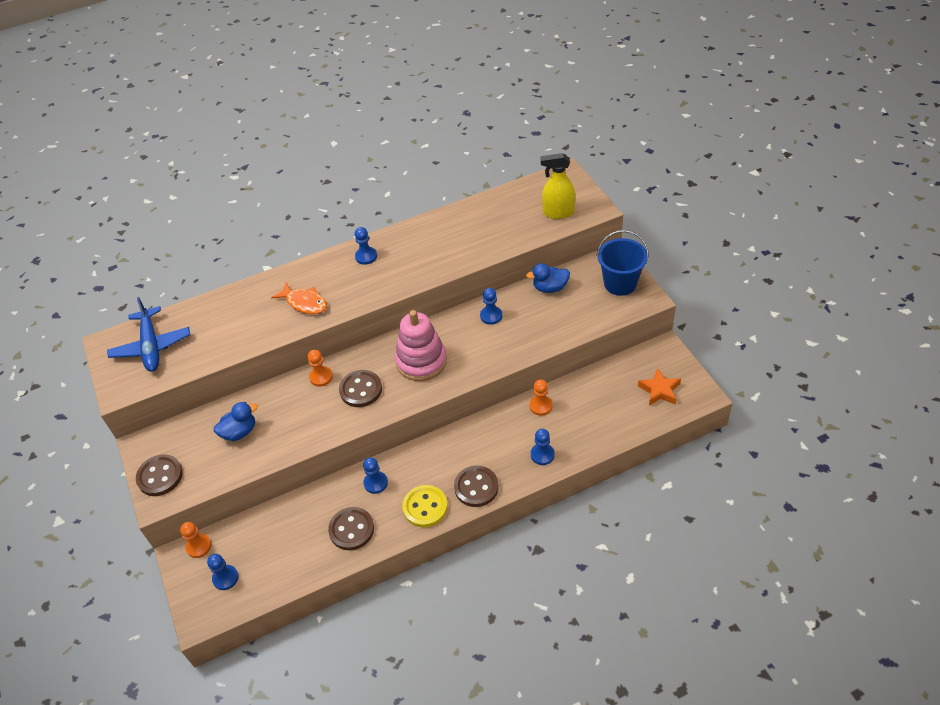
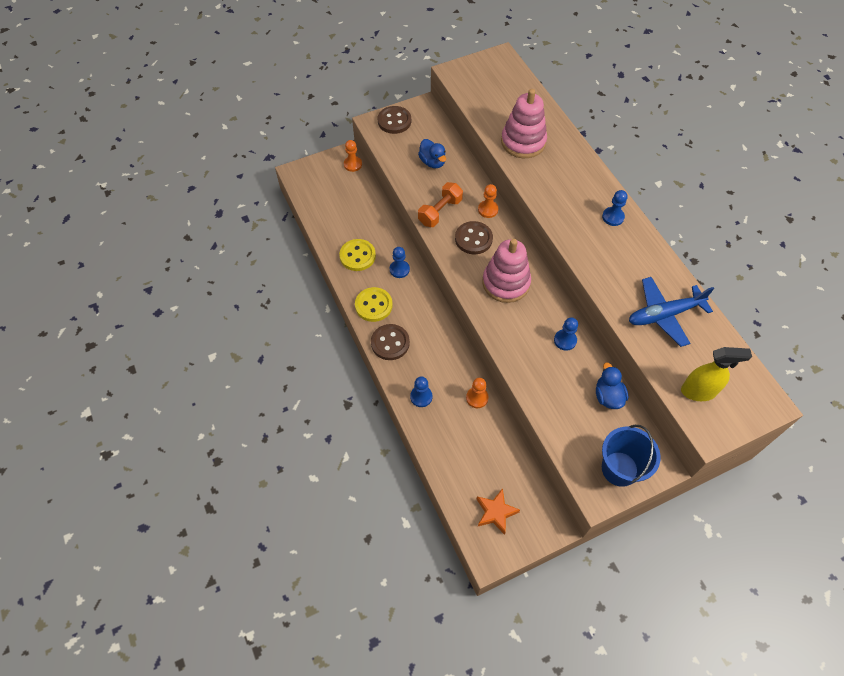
camera: 85 degrees right, 10 degrees up
blue plane [107,297,190,372] -> blue plane moved to [629,277,714,347]
blue pawn [207,554,238,590] -> none
orange fish [271,282,327,314] -> none
brown button [328,507,374,550] -> yellow button [339,239,376,271]
yellow spray bottle [541,153,575,219] -> yellow spray bottle turned 90 degrees clockwise [681,347,752,401]
none -> orange dumbbell [418,182,463,227]
none -> pink stacking toy [501,89,547,158]

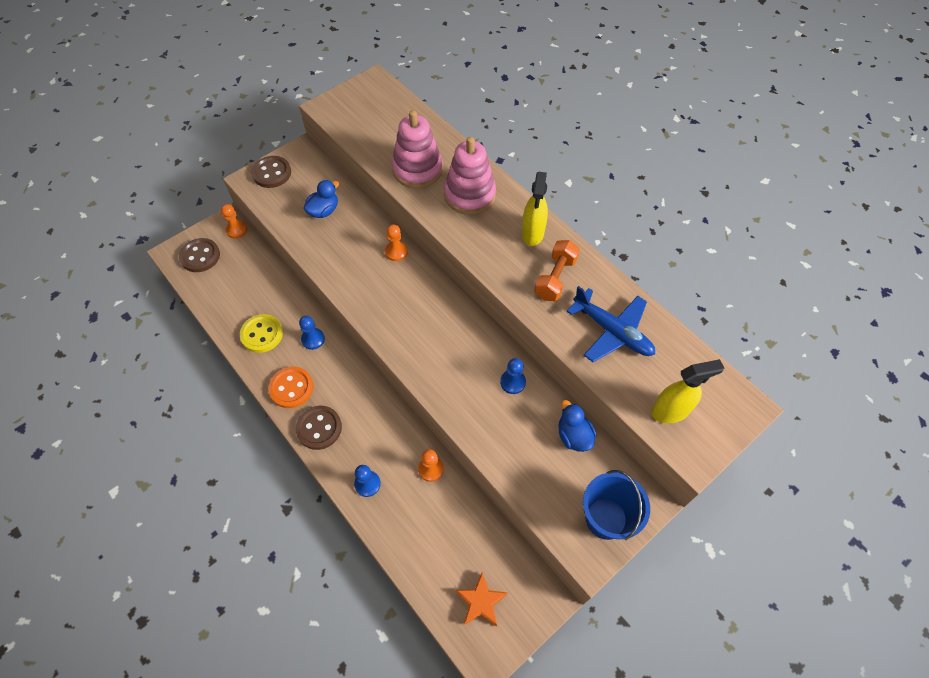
camera: 15 degrees left, 0 degrees up
yellow button [355,287,393,322] -> orange button [268,367,314,408]
blue duck [418,139,446,168] -> blue duck turned 90 degrees counterclockwise [303,180,339,218]
orange dumbbell [418,182,463,227] -> orange dumbbell moved to [534,240,580,301]
brown button [455,221,493,255] -> brown button moved to [179,238,220,272]
pink stacking toy [482,239,531,303] -> pink stacking toy moved to [444,137,496,215]
blue pawn [602,190,627,226] -> yellow spray bottle [522,172,548,246]
blue plane [629,277,714,347] -> blue plane turned 105 degrees counterclockwise [567,286,655,362]

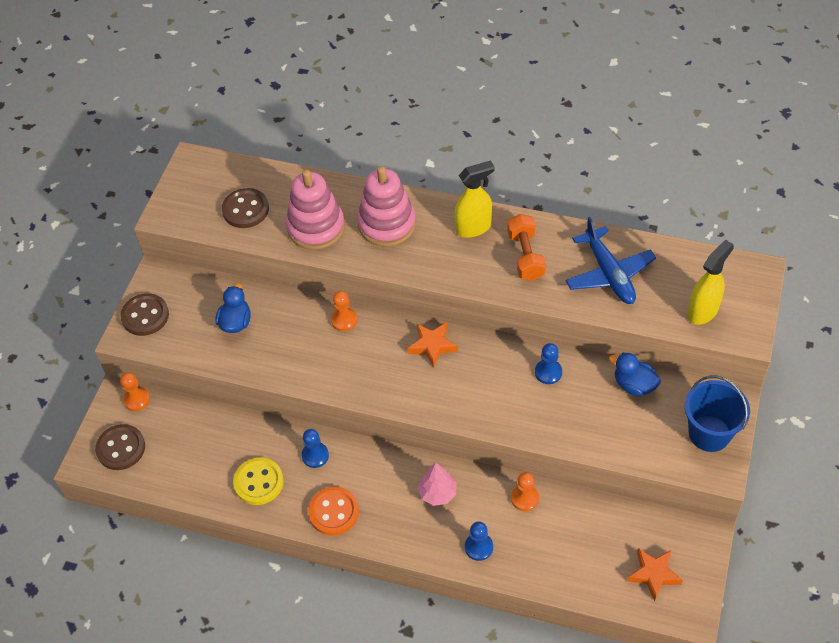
camera: 30 degrees left, 5 degrees down
brown button [296,406,342,450] -> brown button moved to [222,188,269,228]
yellow spray bottle [522,172,548,246] -> yellow spray bottle turned 90 degrees counterclockwise [454,160,495,238]
blue plane [567,286,655,362] -> blue plane turned 60 degrees clockwise [565,217,656,304]
none -> orange star [408,322,458,368]
none -> pink tree [418,463,457,506]

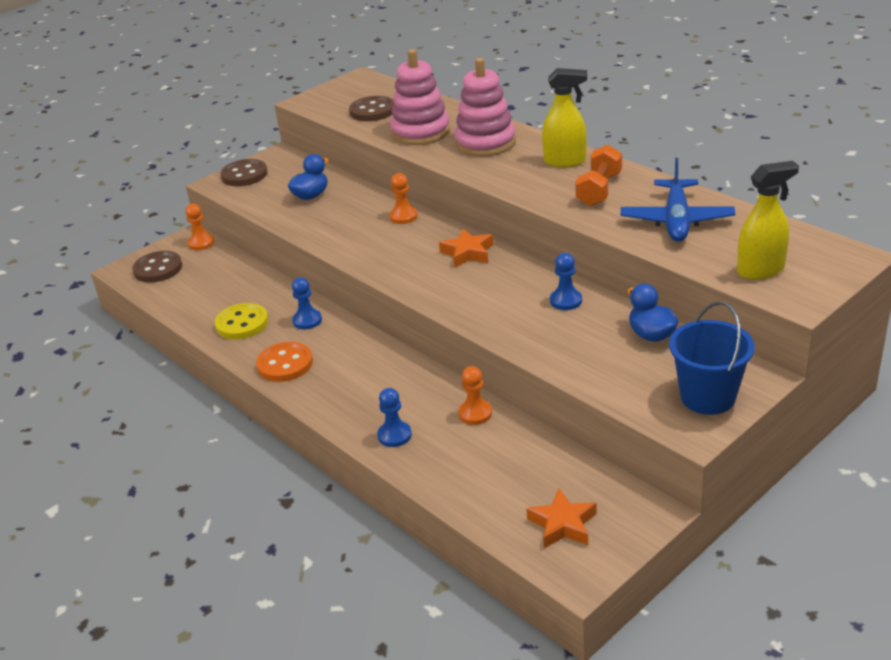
camera: 30 degrees right, 20 degrees down
pink tree [418,463,457,506] -> none

